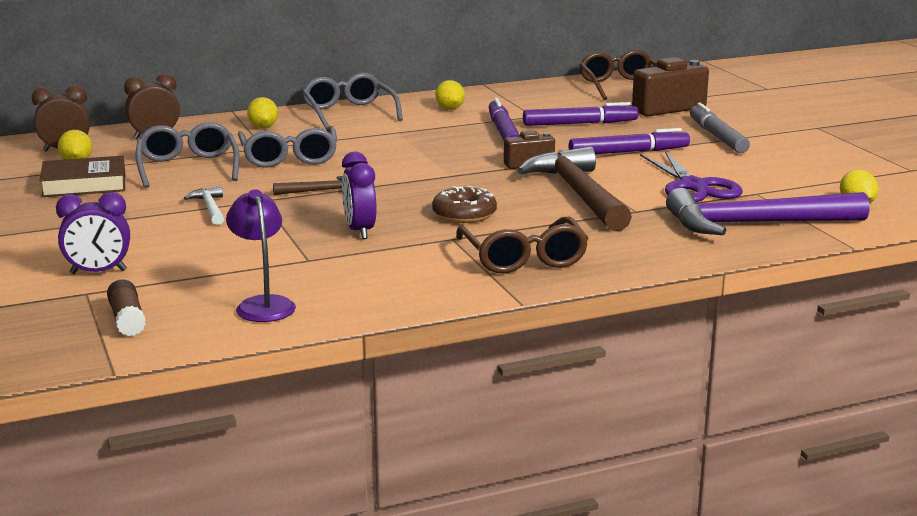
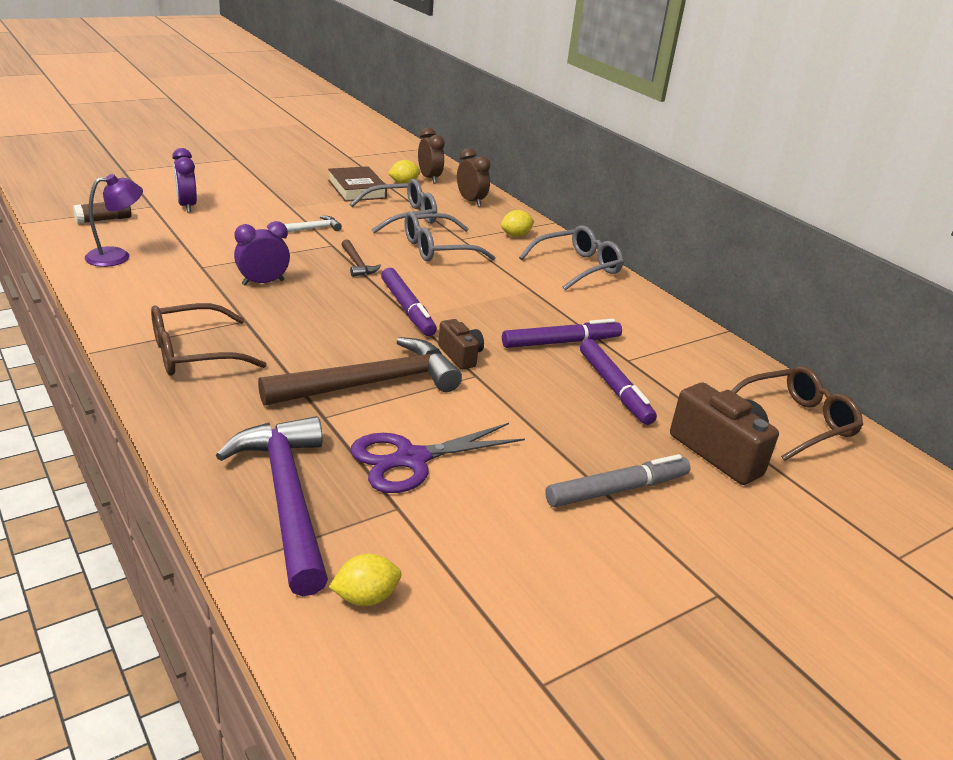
camera: 75 degrees right, 10 degrees up
brown donut [432,186,497,223] -> none
yellow lemon [435,80,465,110] -> none
purple marker [568,128,690,154] -> purple marker moved to [381,268,437,336]

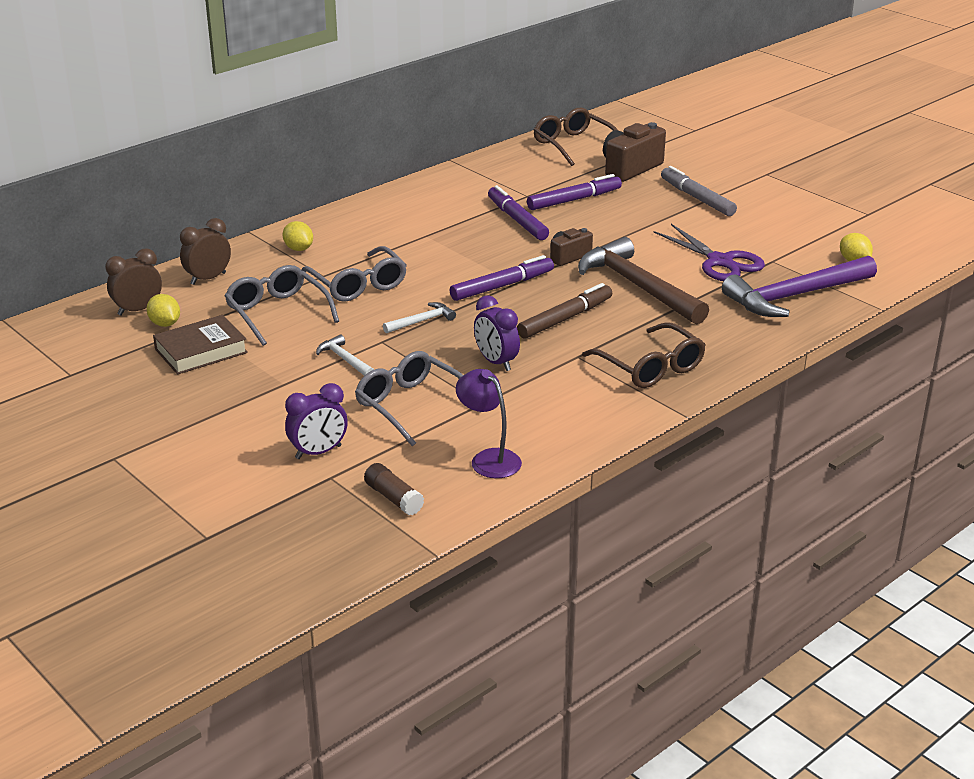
camera: 95 degrees left, 0 degrees up
brown hammer [341,239,381,277] -> white hammer [383,302,456,333]
grey glasses [519,225,624,290] -> grey glasses moved to [355,351,463,446]
none -> brown marker [517,283,612,339]

